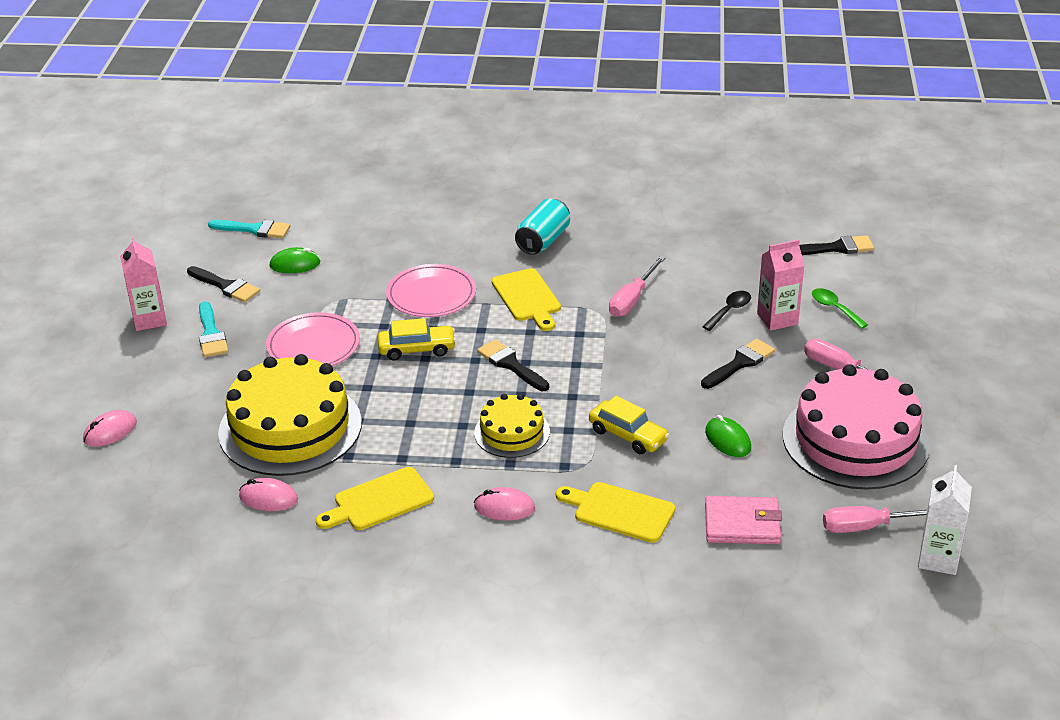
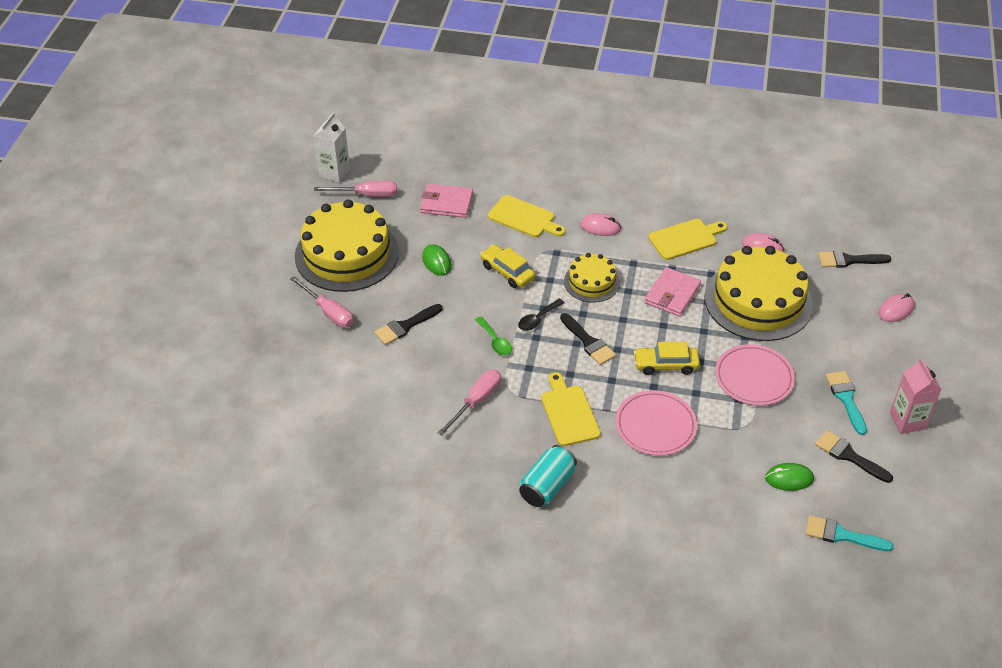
camera: 175 degrees left, 10 degrees up
black spoon [702,291,751,331] -> black spoon moved to [518,298,565,331]
pink carton [757,240,805,331] -> none
pink cake [783,364,930,490] -> yellow cake [295,199,399,292]
black brush [799,235,874,255] -> black brush moved to [818,250,891,268]
green spoon [812,288,868,329] -> green spoon moved to [475,316,512,356]
none -> pink wallet [645,267,701,317]

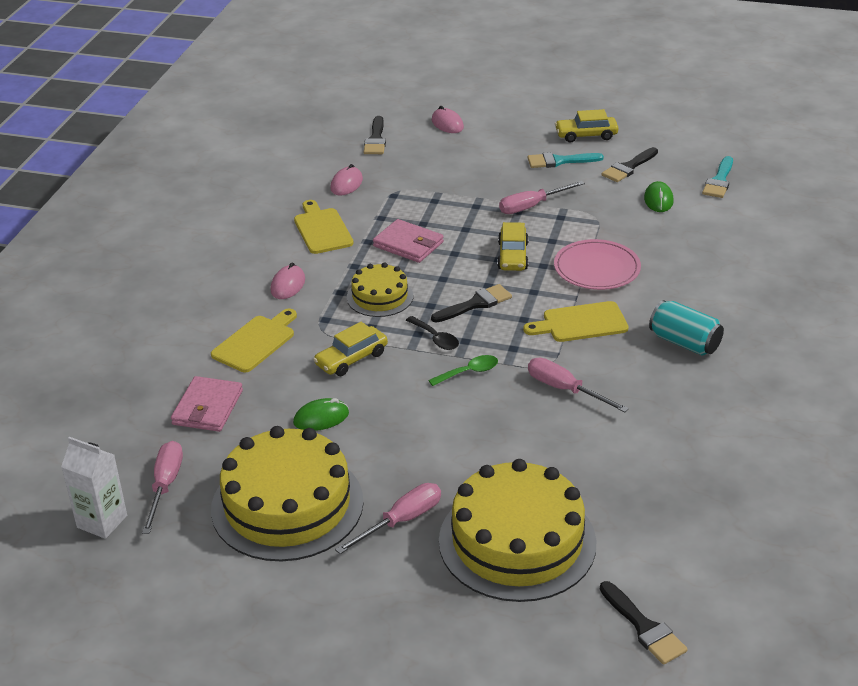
camera: 85 degrees left, 10 degrees down
black brush [375,304,443,345] -> black brush moved to [600,581,688,665]
yellow cake [705,246,813,341] -> yellow cake moved to [439,459,597,602]
pink plate [715,344,795,405] -> pink screwdriver [499,181,585,214]
pink carton [890,358,942,434] -> yellow car [555,109,618,143]

